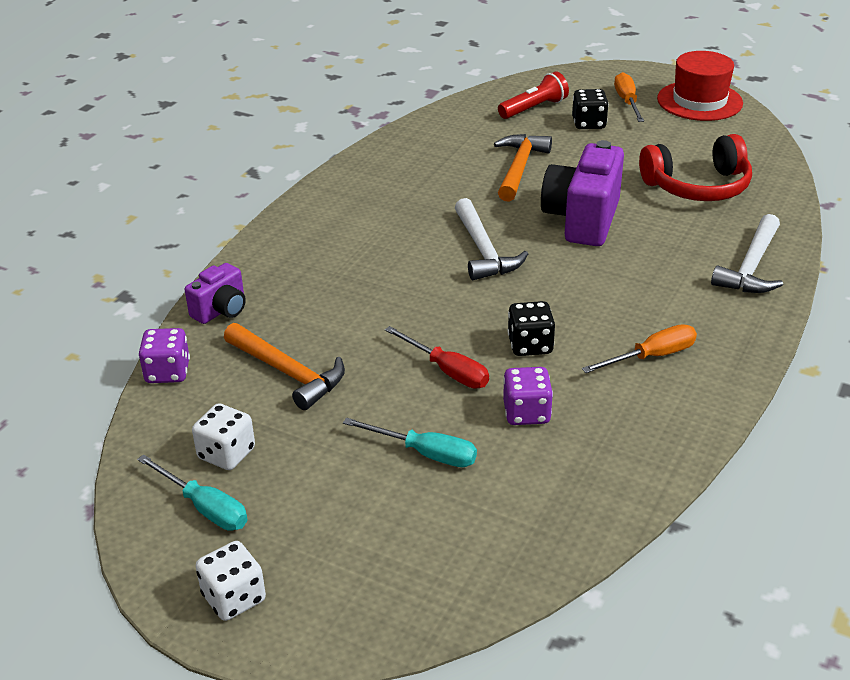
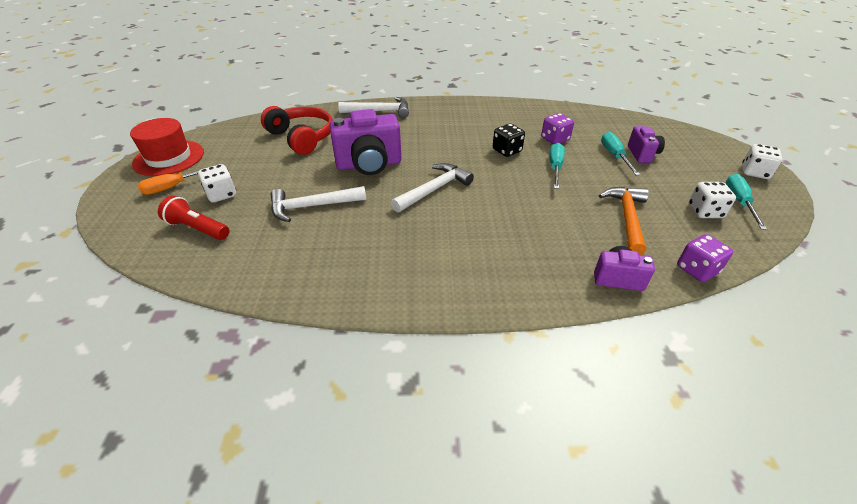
camera: 120 degrees left, 5 degrees up
red screwdriver [385,326,489,389] -> turquoise screwdriver [550,143,565,189]
orange hammer [494,134,552,202] -> white hammer [270,186,366,222]
black dice [572,89,609,129] -> white dice [198,164,236,203]
orange screwdriver [582,324,697,373] -> none
none -> purple camera [628,126,665,163]

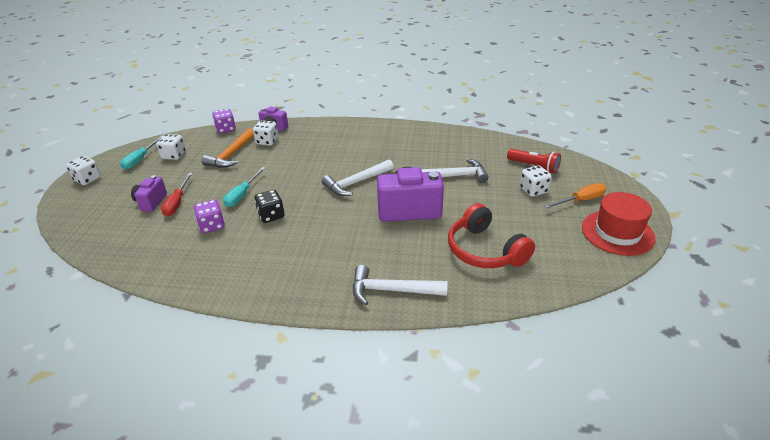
camera: 170 degrees left, 5 degrees down
turquoise screwdriver [601,132,640,175] -> red screwdriver [161,173,192,216]
none -> white dice [253,120,279,146]

